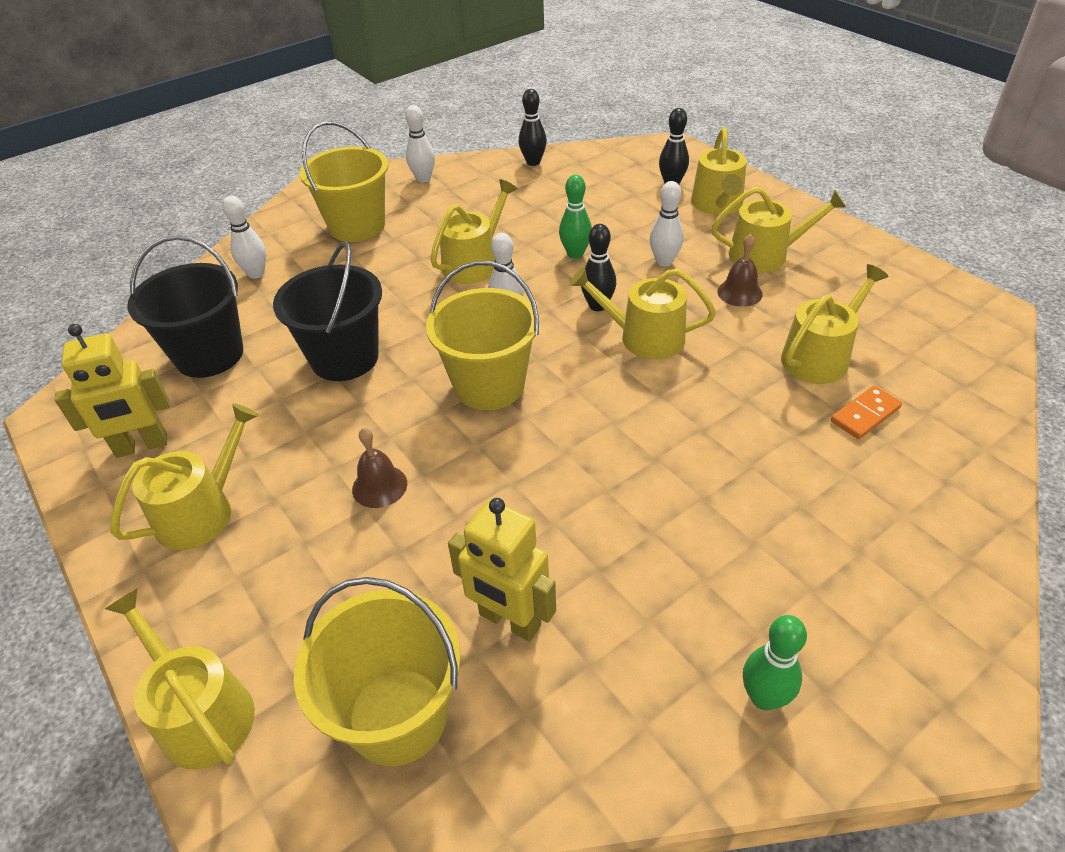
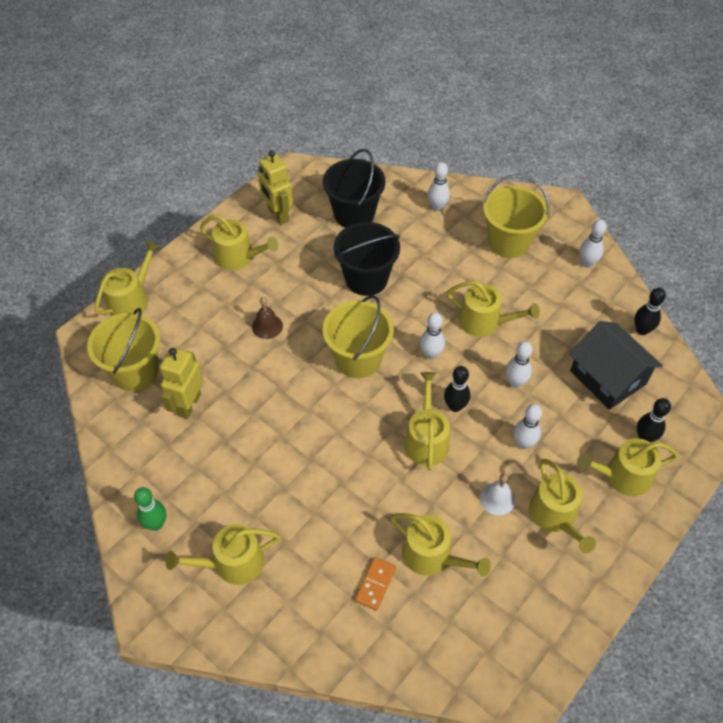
camera: 75 degrees right, 10 degrees up
green bowling pin [559,174,592,259] -> white bowling pin [506,341,532,388]
brown bell [717,234,763,307] -> white bell [480,474,515,516]
orange domino [831,386,902,439] -> orange domino turned 75 degrees clockwise [355,557,396,611]
none -> yellow watering can [166,524,280,585]
none -> black house [569,321,663,410]

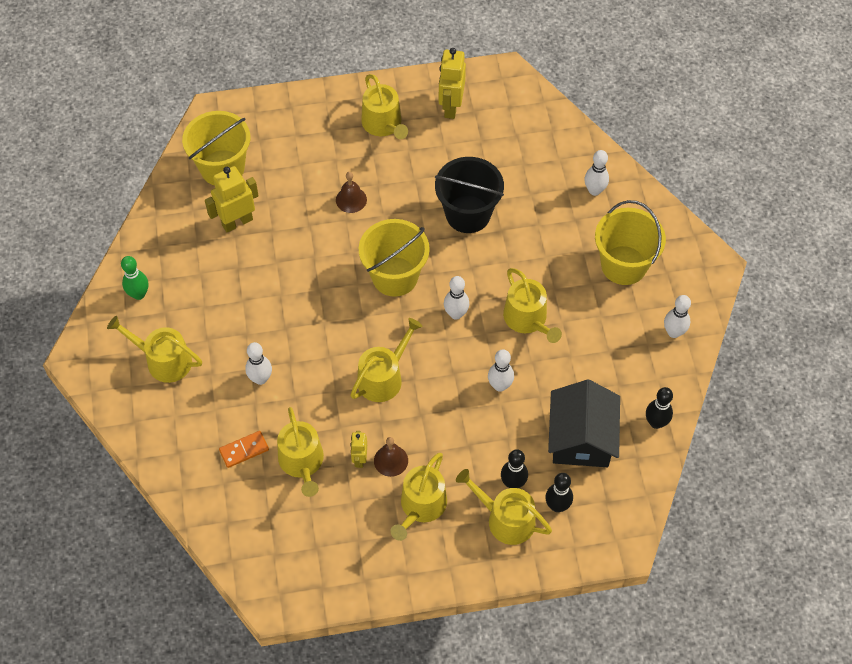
camera: 40 degrees right, 5 degrees up
yellow watering can [94,241,160,316] -> none
black bucket [323,149,386,228] -> none
black bowling pin [444,366,470,412] -> black bowling pin moved to [501,449,528,488]
white bell [480,474,515,516] -> brown bell [374,437,408,477]
white bowling pin [514,404,542,449] -> white bowling pin moved to [245,342,272,385]
none -> yellow robot [350,431,367,468]

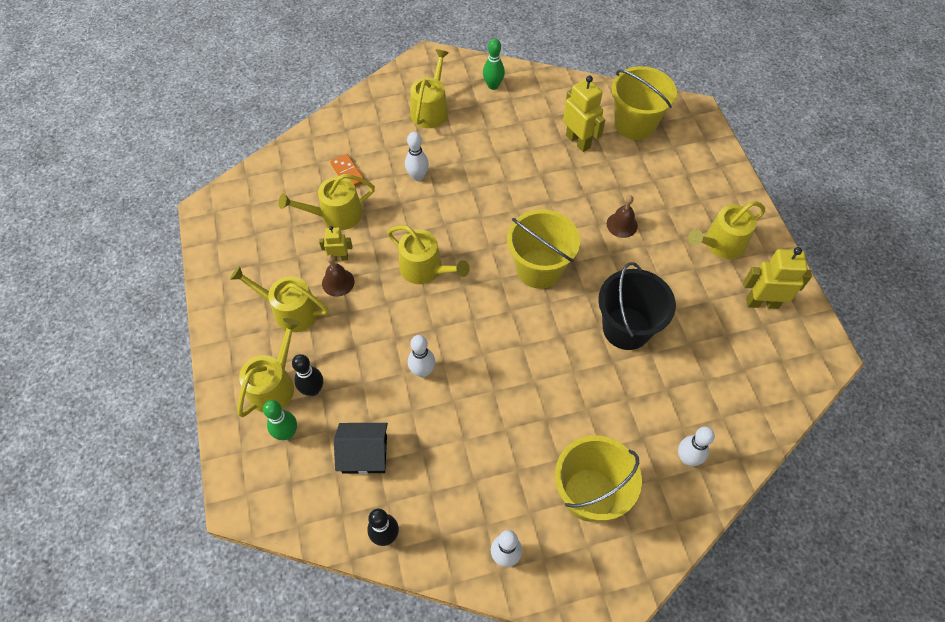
camera: 85 degrees right, 0 degrees up
white bowling pin [444,276,469,320] -> none
yellow watering can [503,268,562,343] -> none
black bowling pin [545,473,573,512] -> green bowling pin [263,400,297,440]
black house [548,380,620,467] -> black house [334,423,388,474], size x0.66

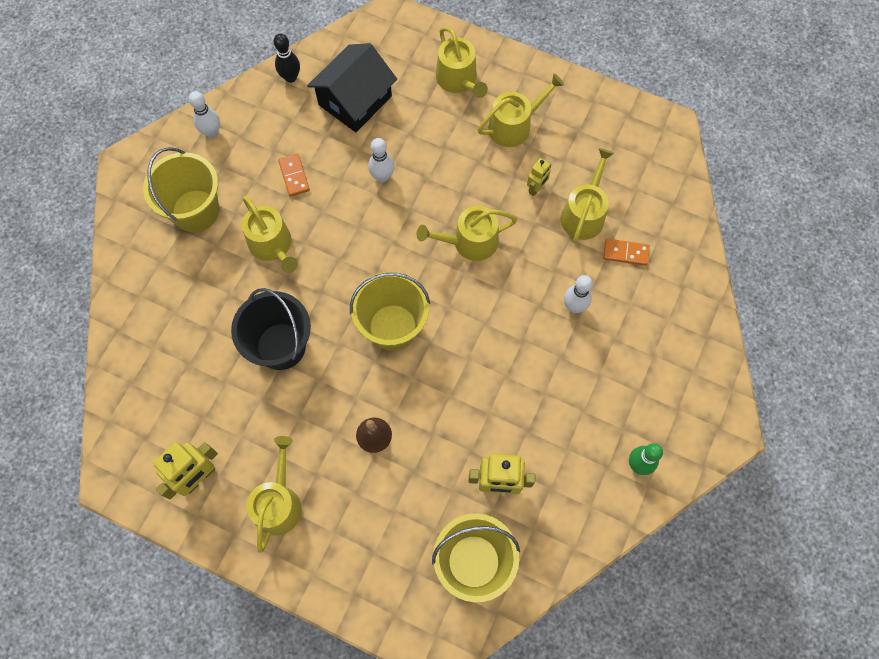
camera: 130 degrees right, 10 degrees up
green bowling pin [263,400,297,440] -> none
black bowling pin [292,354,323,396] -> none
brown bell [322,255,355,297] -> none
black house [334,423,388,474] -> black house [307,43,397,132], size x1.51
yellow watering can [410,49,449,128] -> yellow watering can moved to [242,196,298,273]
white bowling pin [678,427,715,466] -> none
none -> orange domino [278,154,310,197]

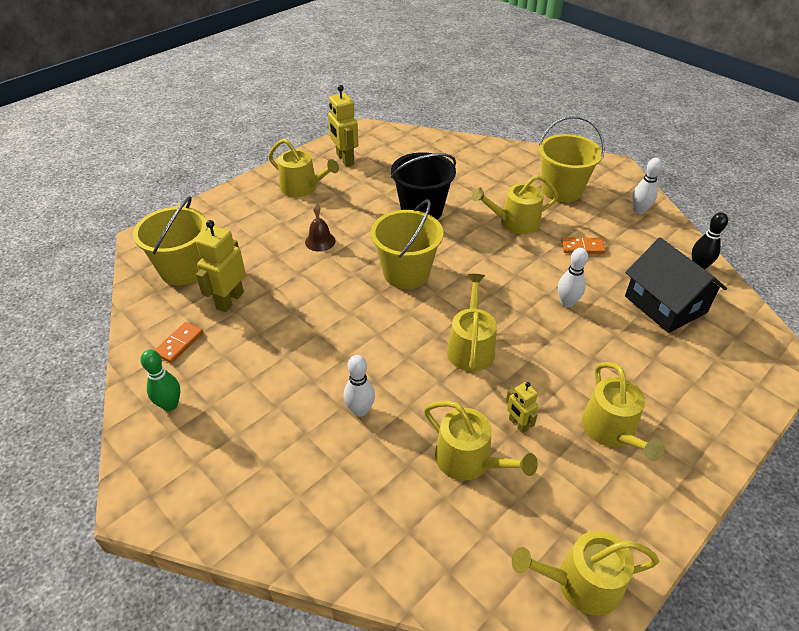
camera: 110 degrees right, 25 degrees down
yellow watering can [436,27,488,98] -> yellow watering can moved to [512,531,659,615]
orange domino [603,238,650,266] -> orange domino moved to [155,322,203,363]

